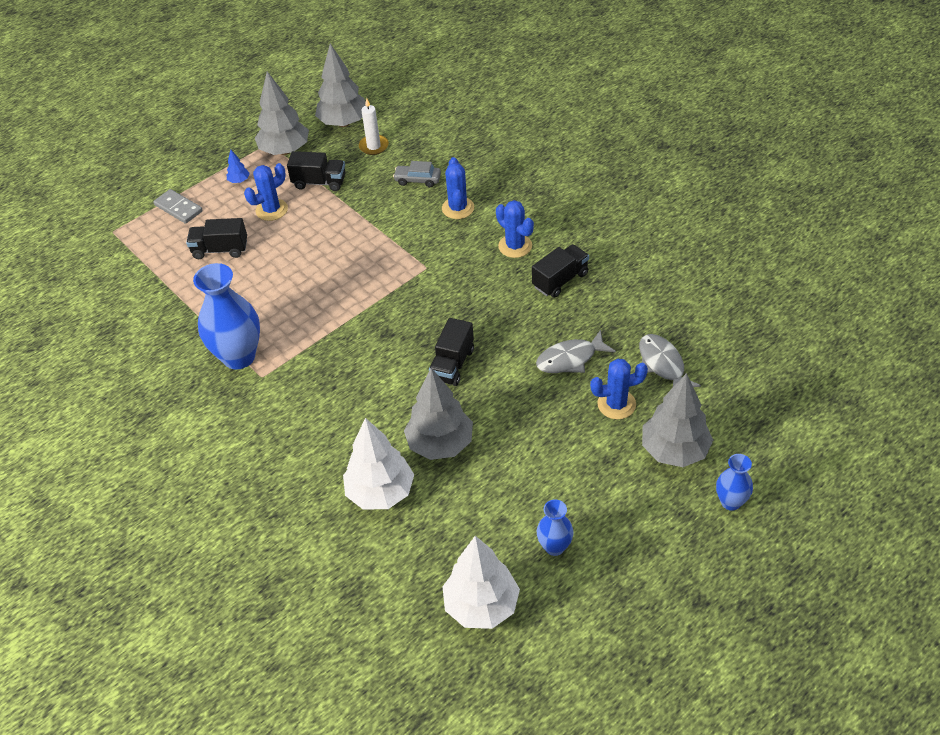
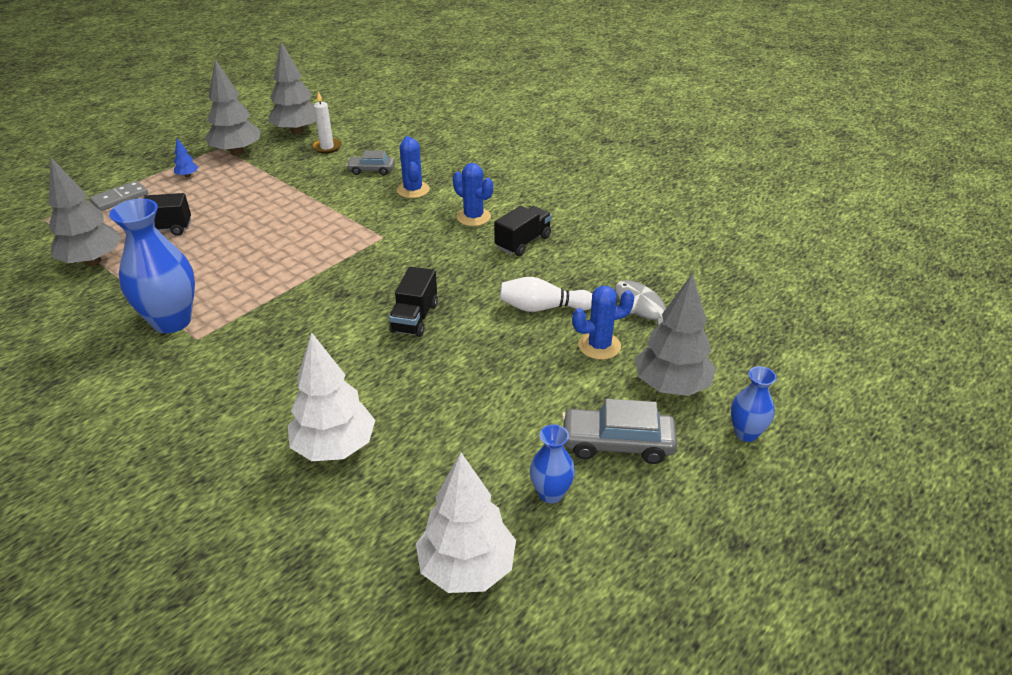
camera: 10 degrees left, 10 degrees down
grey domino [153,189,203,224] -> grey domino turned 75 degrees counterclockwise [89,181,148,211]
blue cactus [244,163,288,221] -> none
black truck [287,151,346,191] -> none
grey tree [404,368,473,460] -> grey tree moved to [48,158,122,266]
grey fish [536,330,616,373] -> white bowling pin [500,277,592,312]
none -> grey car [562,399,677,464]

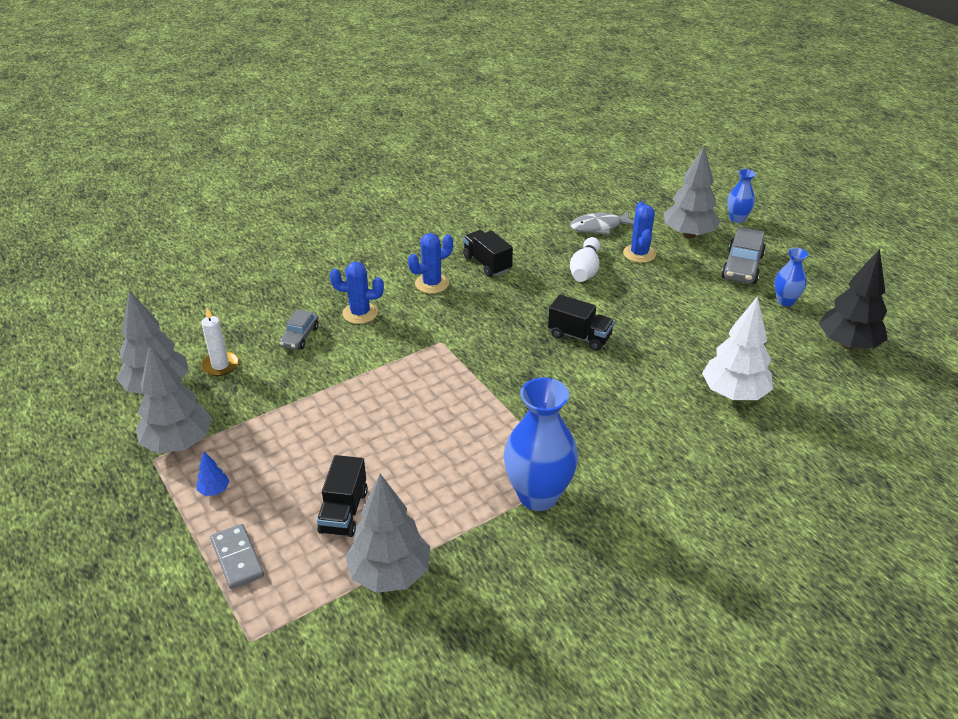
camera: 75 degrees left, 0 degrees up
white tree [416,453,516,593] -> black tree [819,249,888,350]

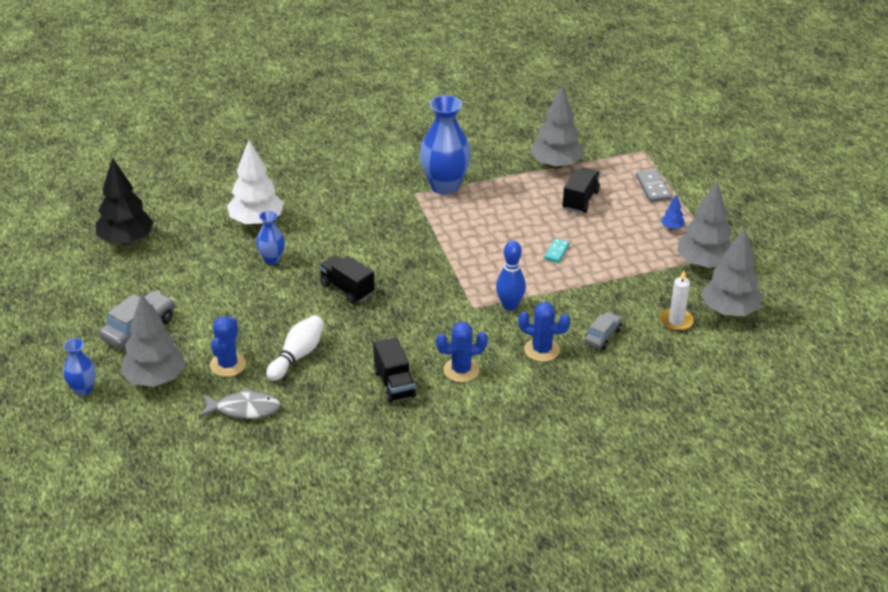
camera: 165 degrees left, 0 degrees up
blue vase [775,248,808,306] -> blue vase moved to [256,211,285,265]
none -> blue bowling pin [496,240,526,311]
none -> turquoise domino [544,238,569,263]

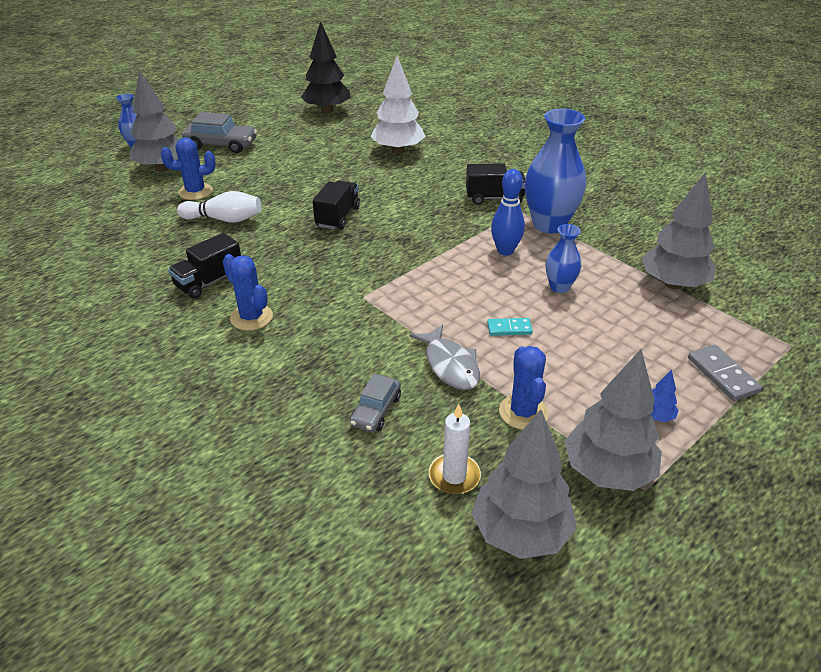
camera: 65 degrees right, 0 degrees up
grey fish [199,388,281,419] -> grey fish moved to [409,324,480,390]
blue vase [256,211,285,265] -> blue vase moved to [546,224,581,293]
blue bowling pin [496,240,526,311] -> blue bowling pin moved to [491,169,525,256]
blue cactus [518,302,570,362] -> blue cactus moved to [499,346,549,430]
black truck [562,167,600,213] -> black truck moved to [466,163,525,205]
grey car [584,312,623,349] -> grey car turned 105 degrees clockwise [350,374,401,432]
grey domino [636,170,672,202] -> grey domino turned 75 degrees counterclockwise [688,345,762,401]

